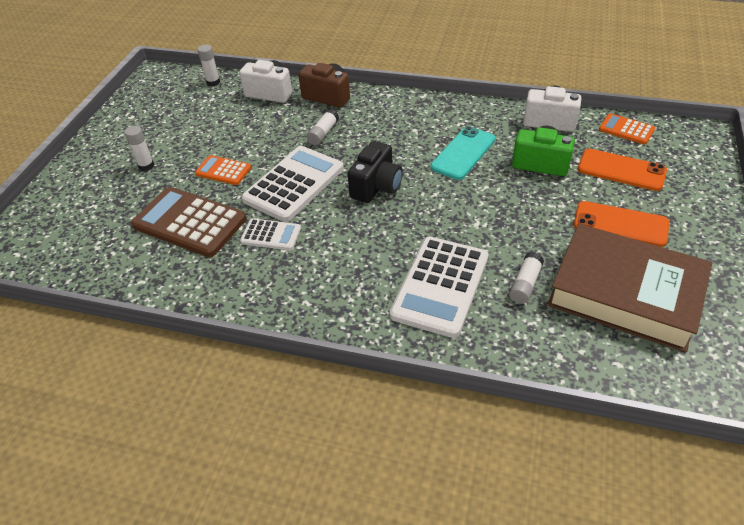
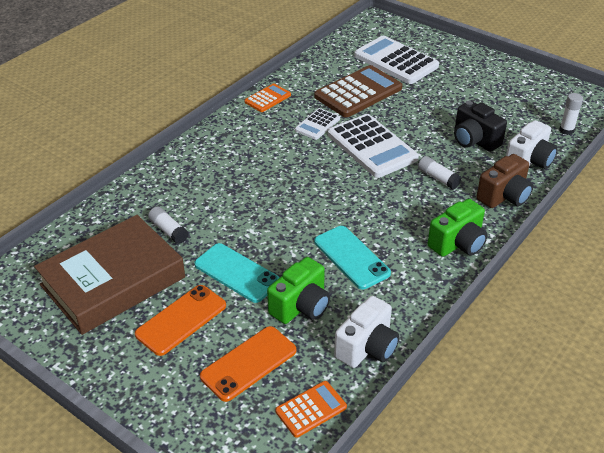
camera: 110 degrees right, 5 degrees down
white glue stick [124,126,154,171] -> none
orange calculator [195,155,251,185] -> orange calculator moved to [245,84,291,112]
black camera [348,141,403,203] -> black camera moved to [454,101,507,152]
white calculator [390,237,488,338] -> white calculator moved to [354,36,439,84]
none -> turquoise phone [194,243,280,303]
none -> green camera [427,199,488,257]

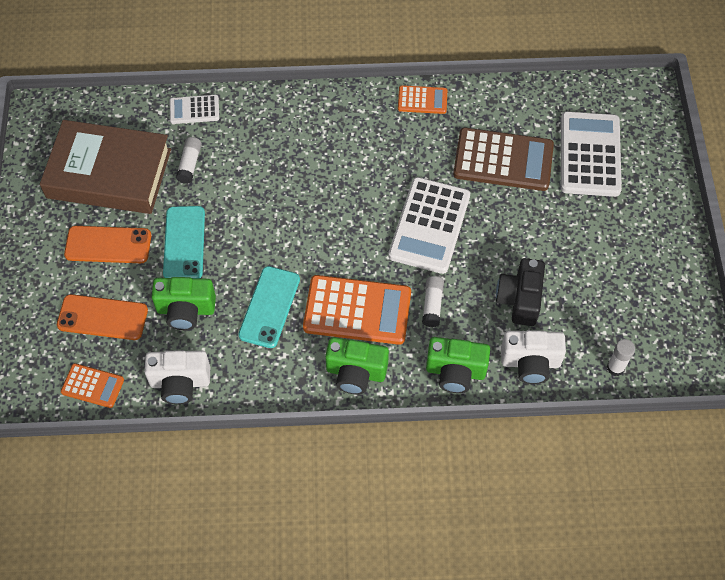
camera: 50 degrees right, 20 degrees up
white calculator [295,108,340,140] -> white calculator moved to [170,95,219,124]
brown camera [476,154,533,208] -> green camera [426,337,490,393]
none -> orange calculator [303,275,411,345]

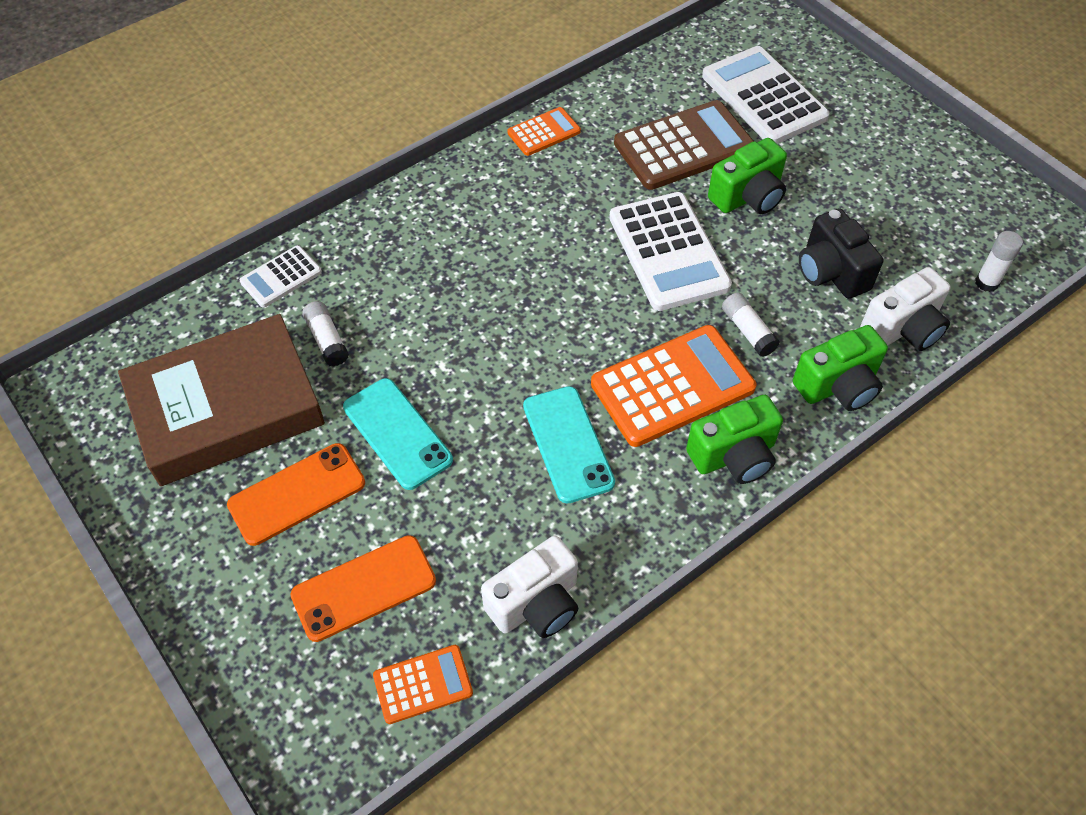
camera: 35 degrees left, 5 degrees down
green camera [151,277,216,330] -> green camera moved to [708,138,787,214]

